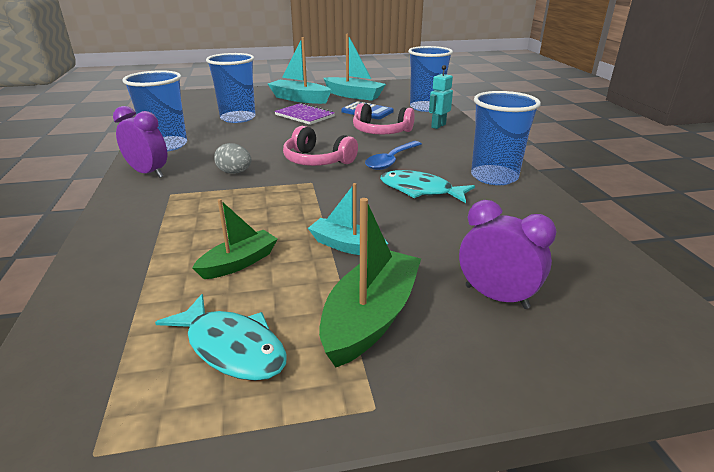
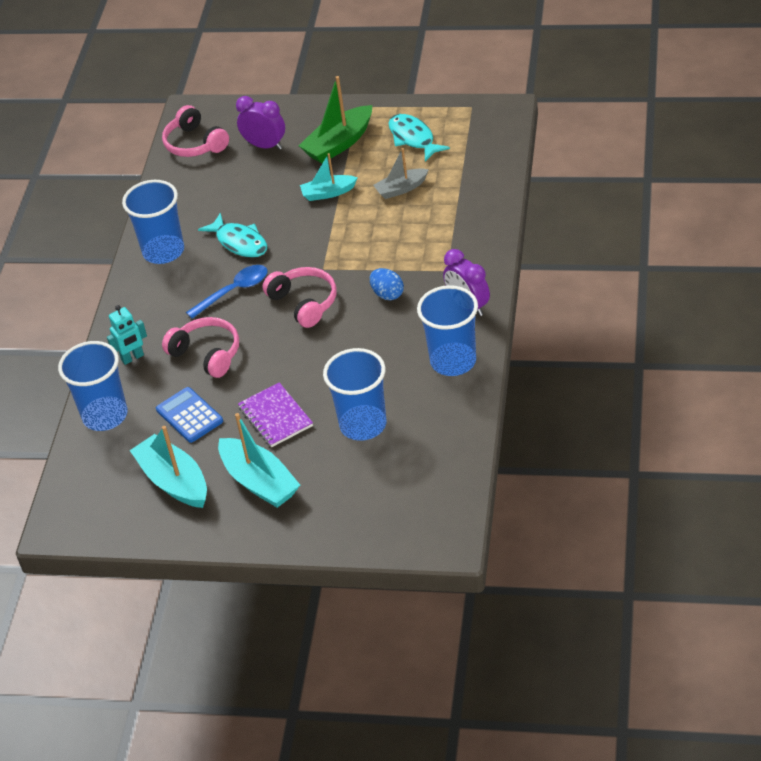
camera: 155 degrees left, 15 degrees up
green boat [192,199,278,279] -> grey boat [373,148,429,199]
grey egg [214,143,251,174] -> blue egg [370,268,404,300]
turquoise boat [308,183,388,255] -> turquoise boat turned 120 degrees clockwise [300,153,358,201]
purple clock [459,200,557,309] -> purple clock turned 150 degrees clockwise [236,96,285,150]
none -> pink headphones [162,105,229,157]

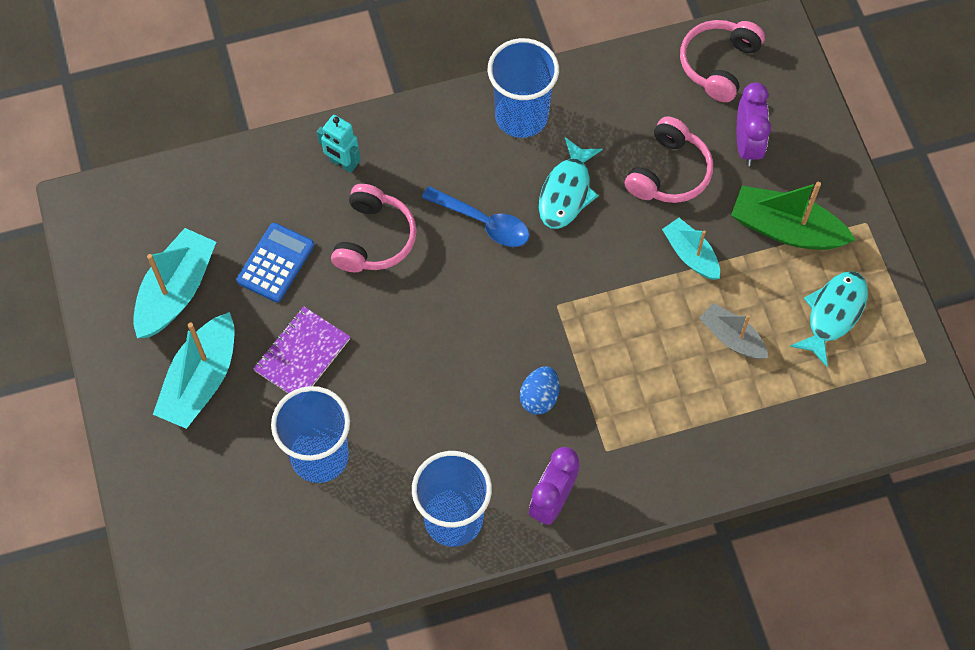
camera: 60 degrees right, 20 degrees up
blue cup [58,341,128,431] -> none
pink headphones [263,267,337,328] -> pink headphones moved to [625,116,713,203]

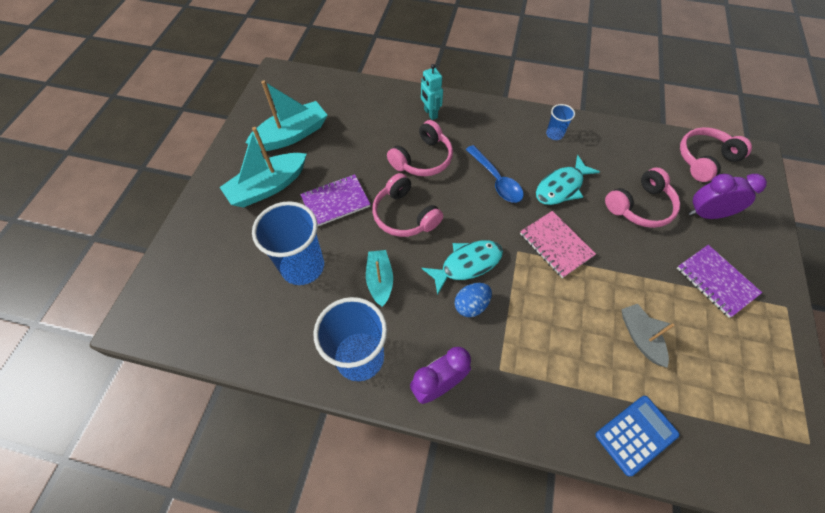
camera: 30 degrees right, 5 degrees down
blue calculator [236,223,314,302] -> blue calculator moved to [595,396,679,476]
blue cup [488,38,559,138] -> blue cup [546,104,575,140], size x0.48
turquoise boat [662,218,720,280] -> turquoise boat moved to [366,250,393,307]
green boat [731,182,855,250] -> purple notebook [677,245,762,318]
purple clock [737,83,771,166] -> purple clock turned 120 degrees counterclockwise [688,174,767,219]
turquoise fish [790,271,868,367] -> turquoise fish moved to [422,240,503,295]
none -> pink headphones [372,173,443,237]
none -> pink notebook [520,211,596,278]

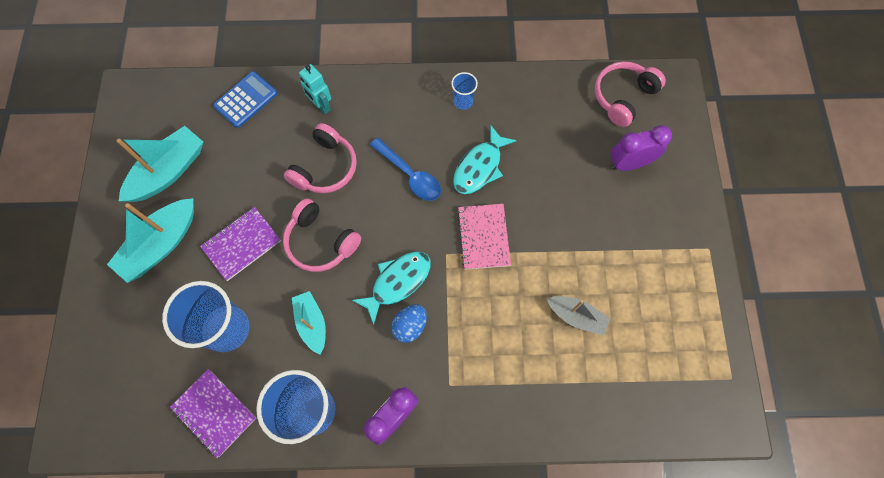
camera: 15 degrees left, 10 degrees up
pink notebook [520,211,596,278] -> pink notebook turned 45 degrees clockwise [457,204,511,270]
blue calculator [595,396,679,476] -> blue calculator moved to [213,71,277,128]
pink headphones [605,168,680,228] -> none
grey boat [621,304,674,368] -> grey boat turned 150 degrees clockwise [547,296,610,336]
purple notebook [677,245,762,318] -> purple notebook moved to [170,369,256,458]

